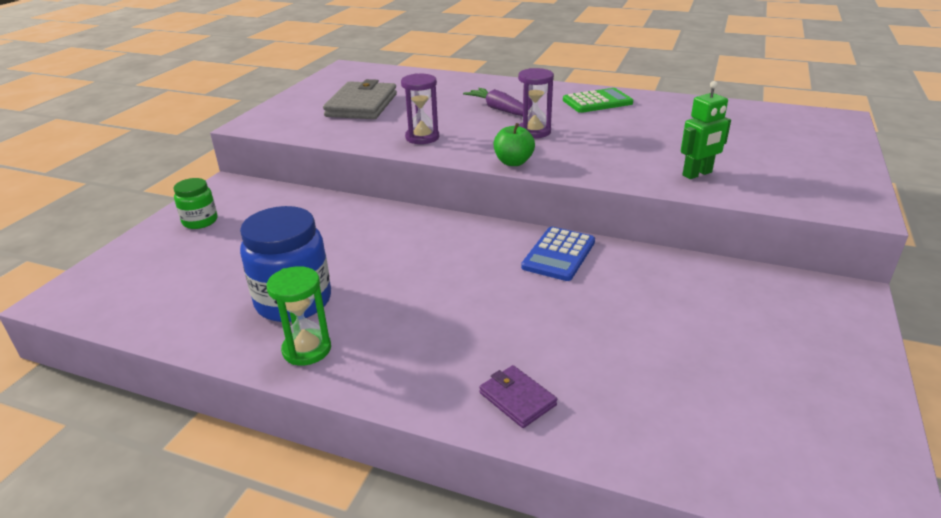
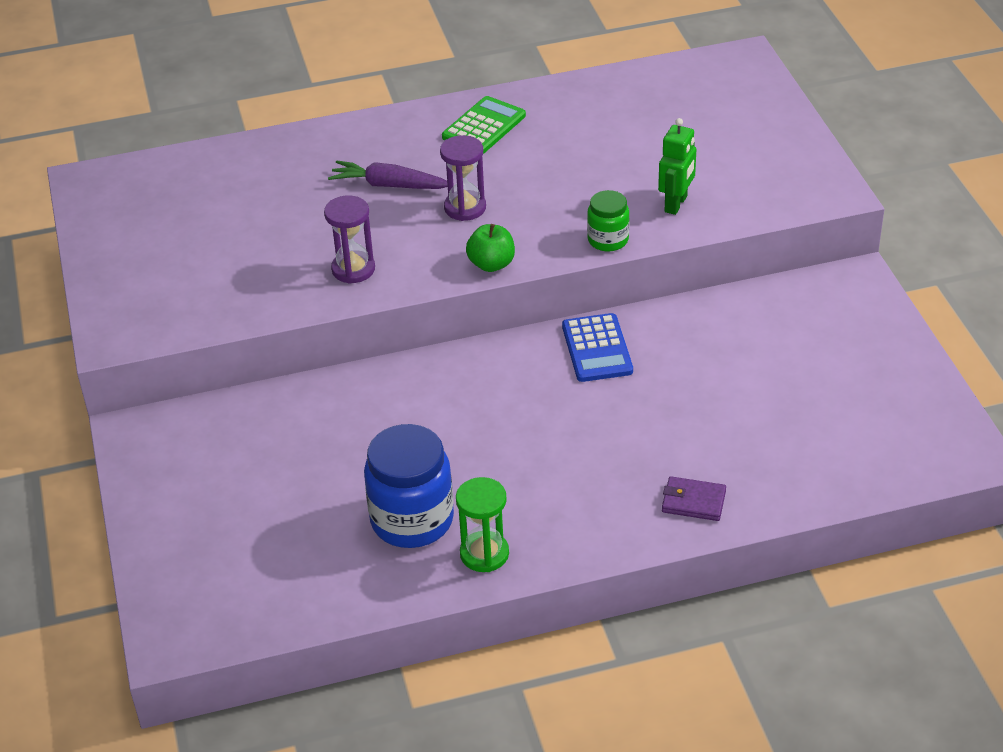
camera: 35 degrees left, 10 degrees up
green jar [173,178,218,229] -> green jar moved to [587,190,630,252]
grey wallet [323,79,397,119] -> none

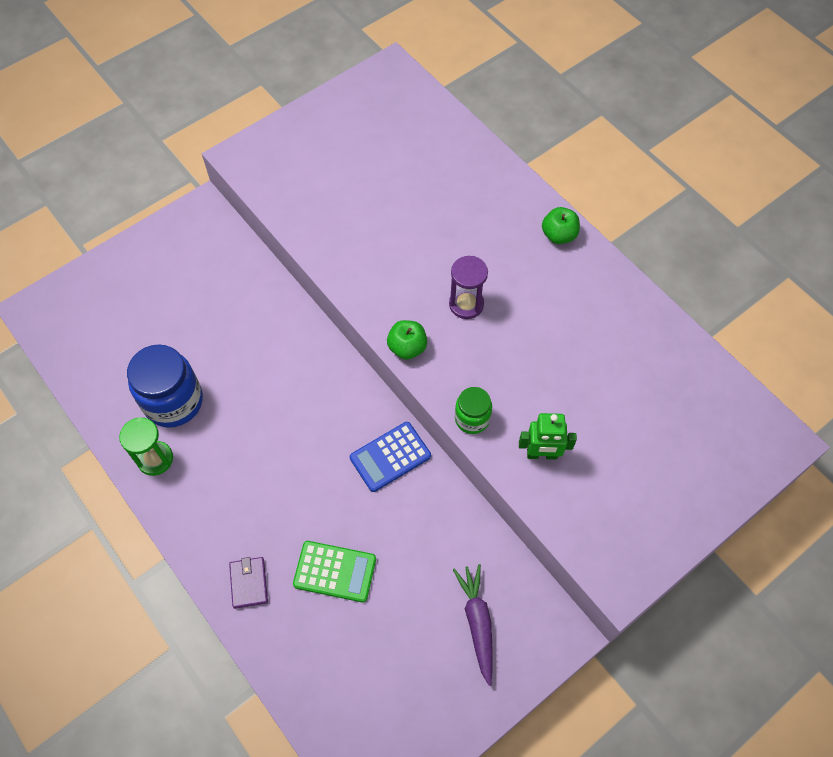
camera: 65 degrees right, 20 degrees up
purple hourglass [324,195,375,284] -> none
purple carrot [328,160,448,189] -> purple carrot moved to [453,564,493,686]
green calculator [442,96,526,154] -> green calculator moved to [293,541,376,602]
none -> green apple [542,207,580,244]

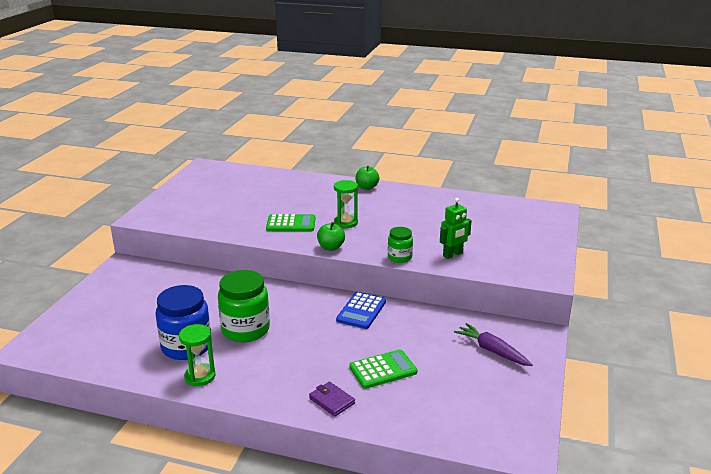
camera: 35 degrees left, 35 degrees down
purple hourglass [449,256,488,319] -> green hourglass [334,180,358,228]
none -> green jar [218,270,270,342]
none -> green calculator [266,214,315,232]

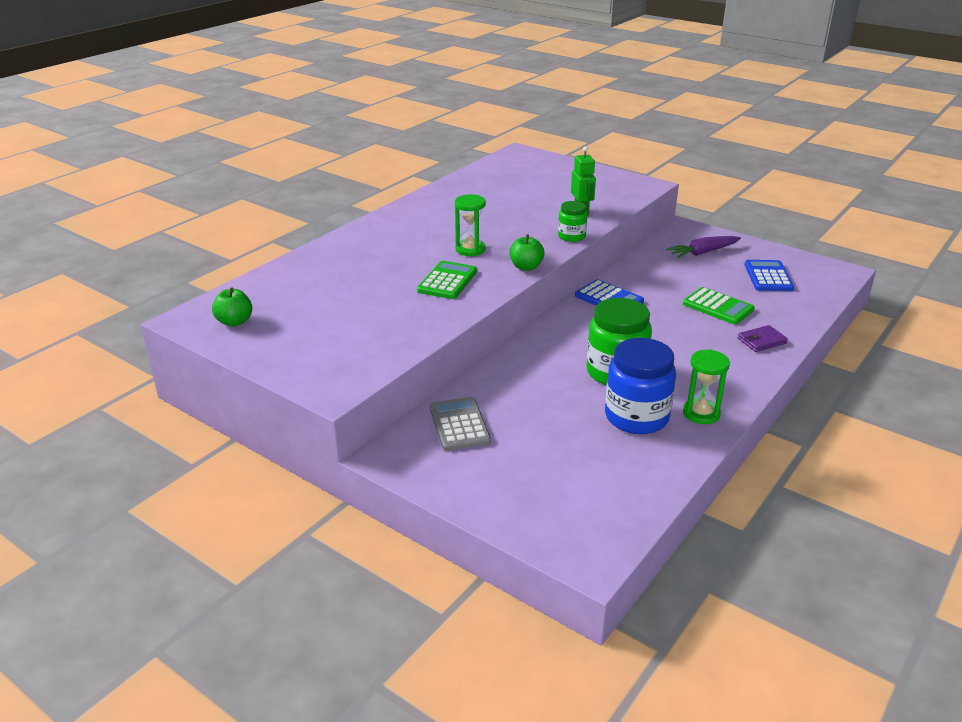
camera: 70 degrees left, 5 degrees up
green calculator [349,349,417,389] -> green calculator turned 135 degrees clockwise [683,287,755,325]
green apple [356,166,380,190] -> green apple moved to [212,288,252,326]
none -> grey calculator [430,397,491,451]
none -> blue calculator [745,260,794,291]

